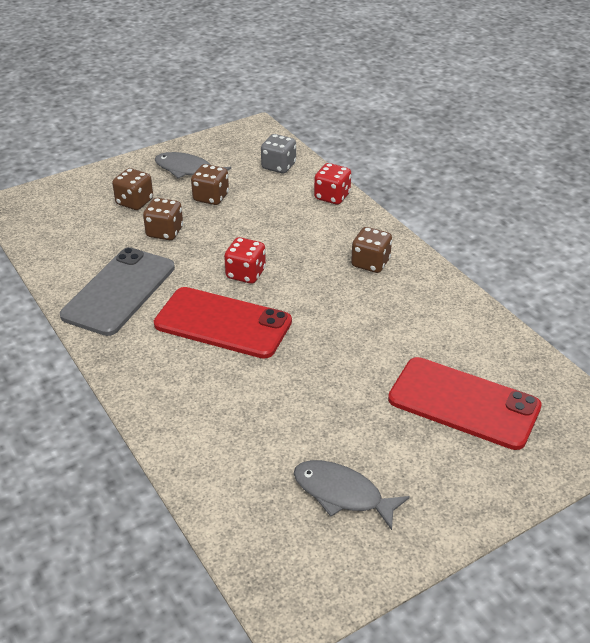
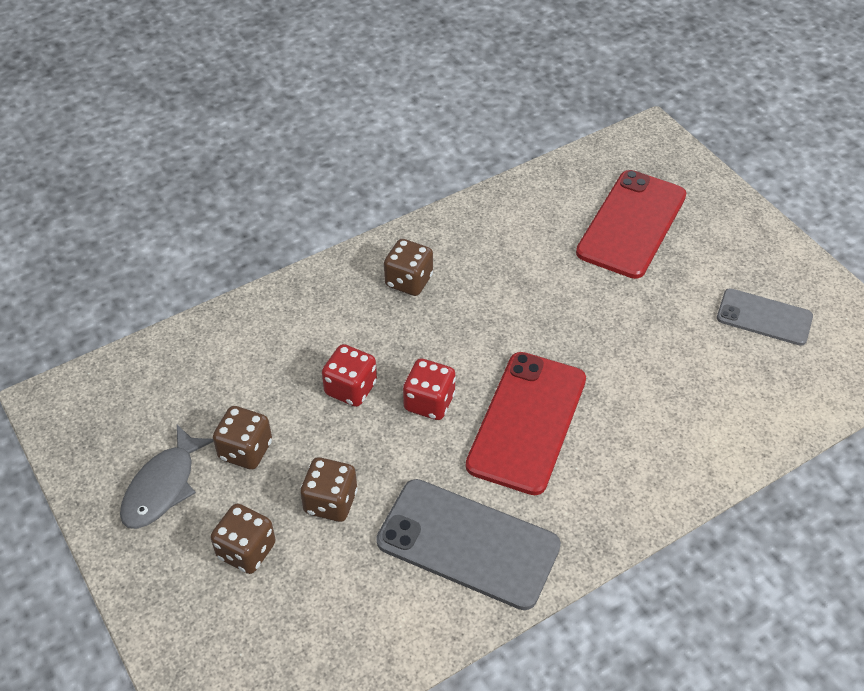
camera: 90 degrees left, 10 degrees up
grey dice [261,134,296,173] -> none
grey fish [293,460,410,530] -> grey phone [717,288,813,346]
red dice [314,163,351,205] -> red dice moved to [322,344,377,407]

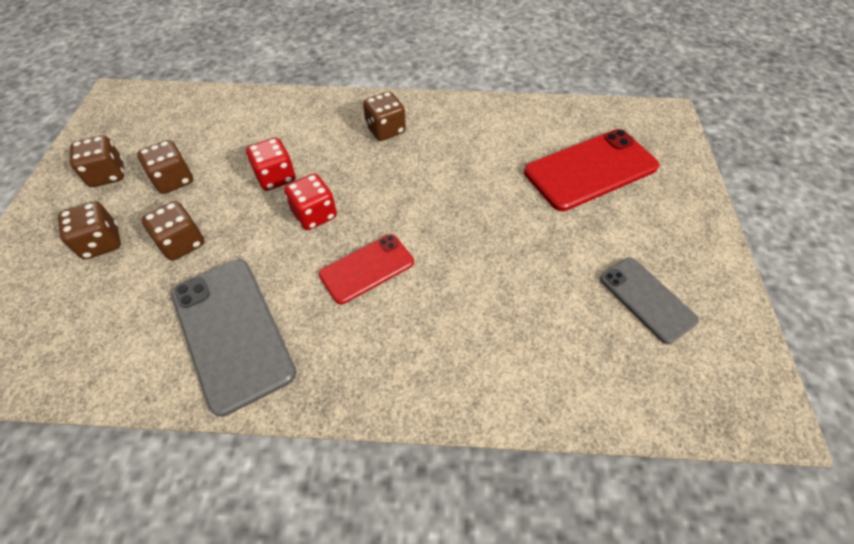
camera: 35 degrees right, 5 degrees up
grey fish [120,425,214,529] -> brown dice [70,135,124,187]
red phone [466,352,586,495] -> red phone [319,234,414,304], size x0.61

